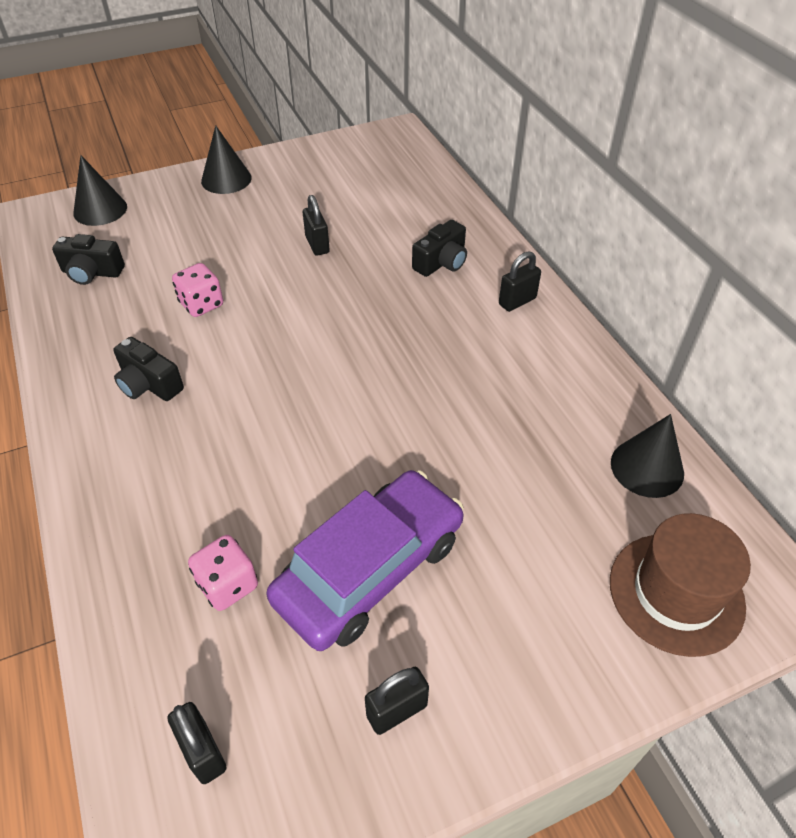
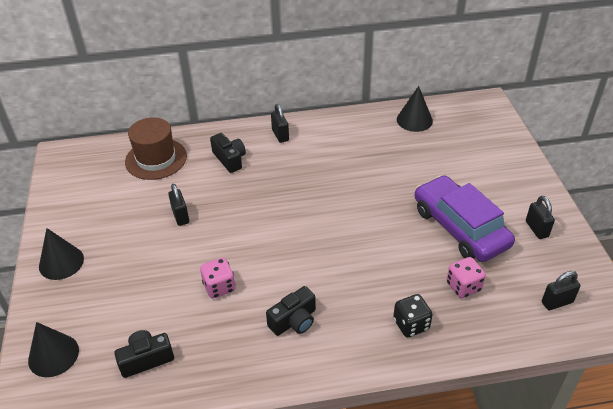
camera: 75 degrees left, 5 degrees down
black camera [52,234,125,285] -> black camera turned 135 degrees counterclockwise [114,330,174,378]
black padlock [303,195,330,256] -> black padlock turned 75 degrees clockwise [168,184,189,226]
brown hat [610,513,751,657] -> brown hat moved to [125,117,187,180]
none -> black dice [393,294,433,338]

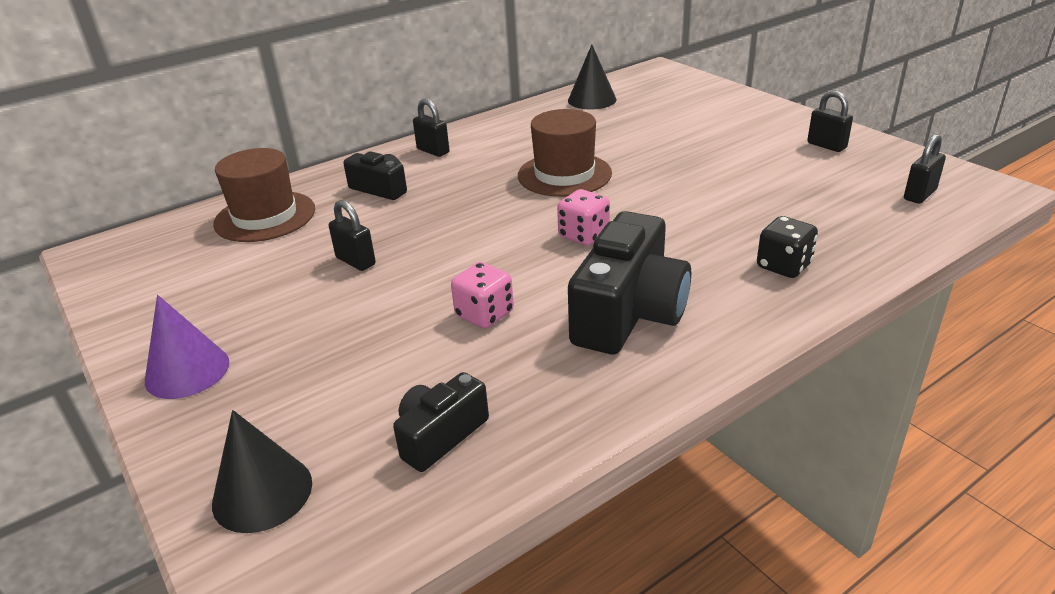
camera: 25 degrees left, 10 degrees down
black cone [39,228,84,280] -> purple cone [145,295,229,399]
black camera [266,286,316,336] -> black camera [568,211,691,354], size x1.79
purple car [414,175,515,262] -> none
pink dice [446,257,486,298] -> pink dice moved to [557,189,610,245]
none -> brown hat [518,109,612,197]

